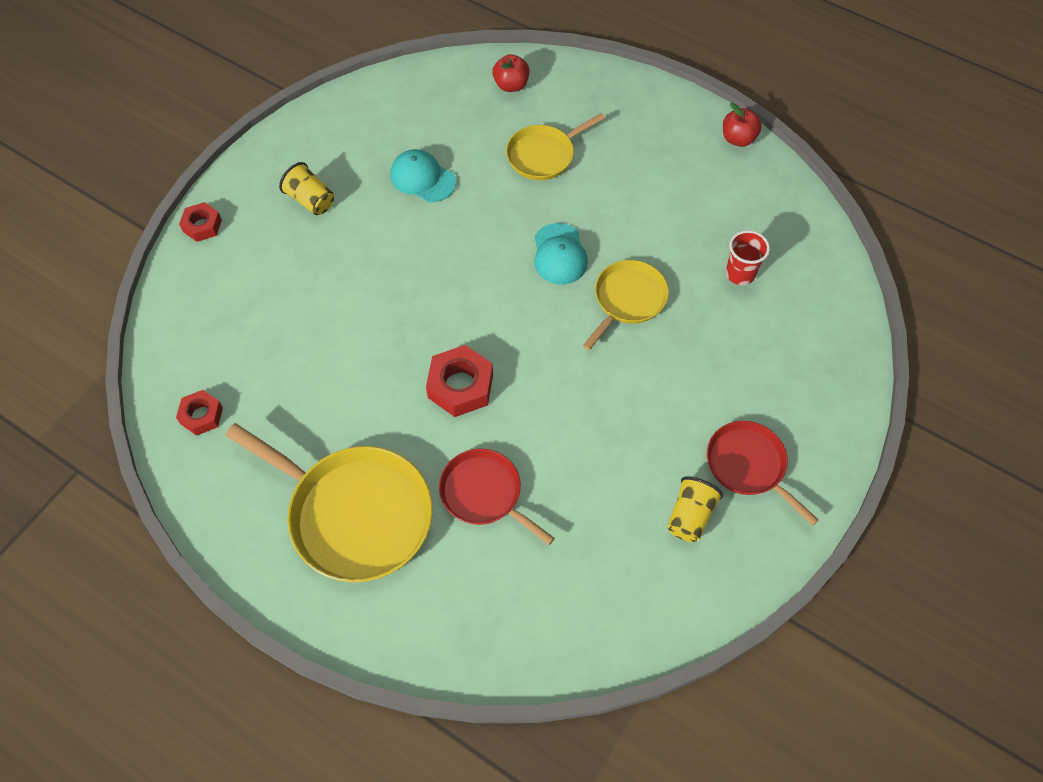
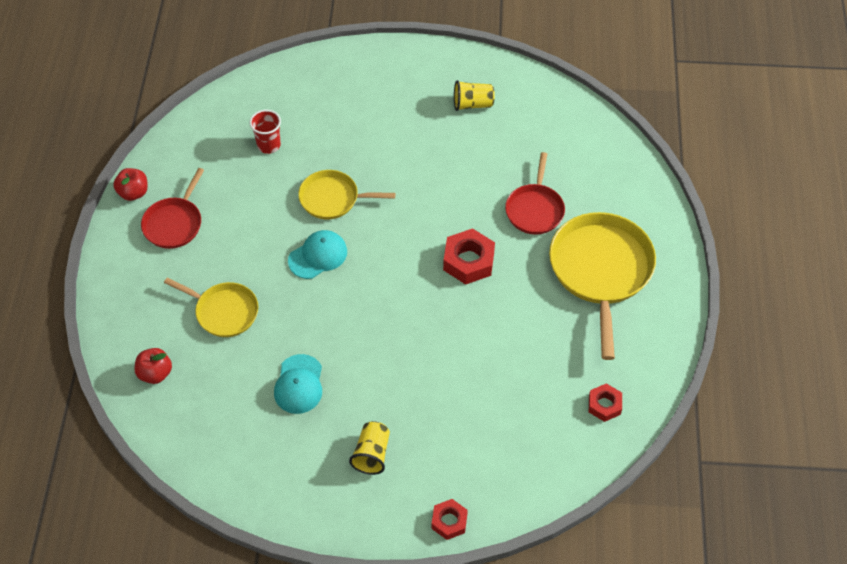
camera: 120 degrees left, 5 degrees down
red pan [707,421,819,526] -> red pan moved to [141,168,204,249]

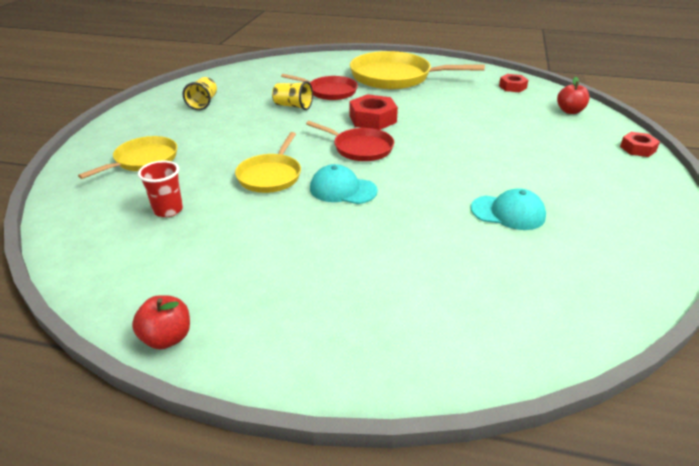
camera: 80 degrees left, 20 degrees down
red apple [135,348,172,384] -> red apple moved to [557,77,590,114]
red pan [141,168,204,249] -> red pan moved to [306,121,394,161]
yellow pan [164,277,258,337] -> yellow pan moved to [78,136,177,179]
turquoise cap [288,230,347,279] -> turquoise cap turned 45 degrees counterclockwise [310,164,378,204]
yellow cup [349,421,390,475] -> yellow cup moved to [272,81,313,110]

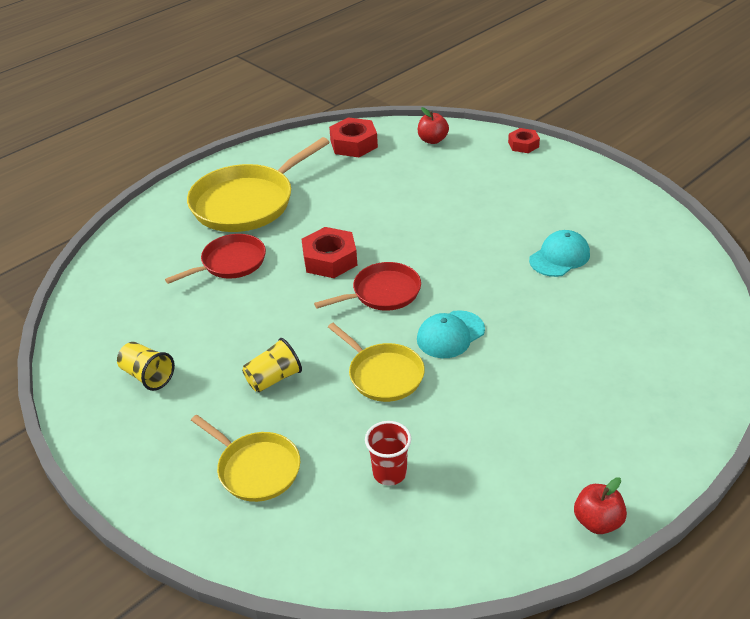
camera: 55 degrees left, 5 degrees up
yellow pan [78,136,177,179] -> yellow pan turned 150 degrees clockwise [191,415,300,502]
yellow cup [272,81,313,110] -> yellow cup moved to [242,338,302,392]
red nut [499,74,528,93] -> red nut [329,117,378,157], size x1.61

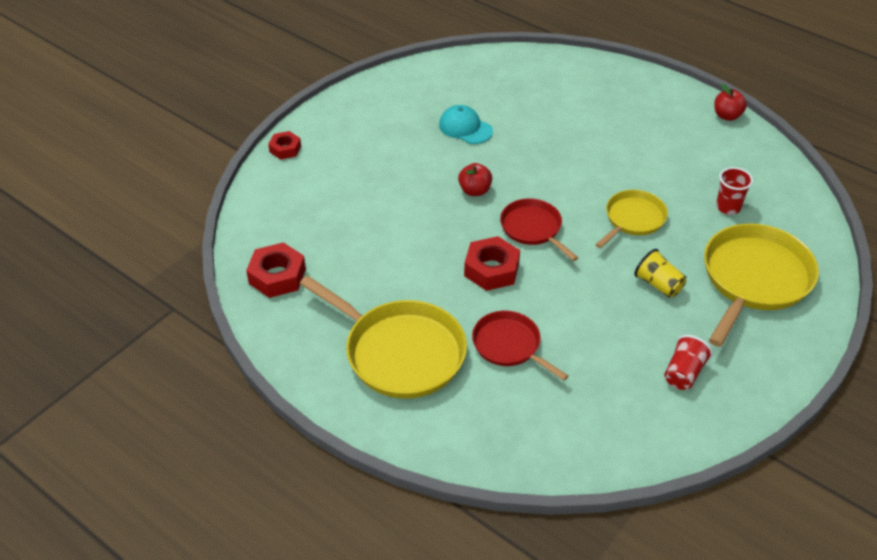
camera: 100 degrees left, 5 degrees up
yellow cup [117,342,175,391] -> red cup [664,335,713,390]
yellow pan [191,415,300,502] -> yellow pan [704,223,819,347], size x1.73
turquoise cap [417,310,485,358] -> none
red apple [418,107,449,144] -> red apple moved to [458,163,492,196]

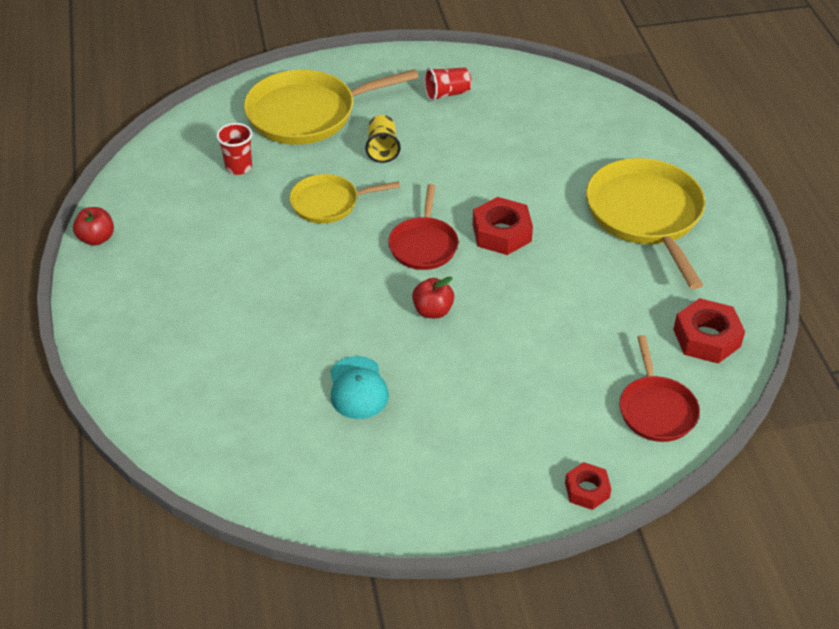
camera: 140 degrees left, 0 degrees up
red pan [472,311,568,381] -> red pan moved to [619,335,700,442]

